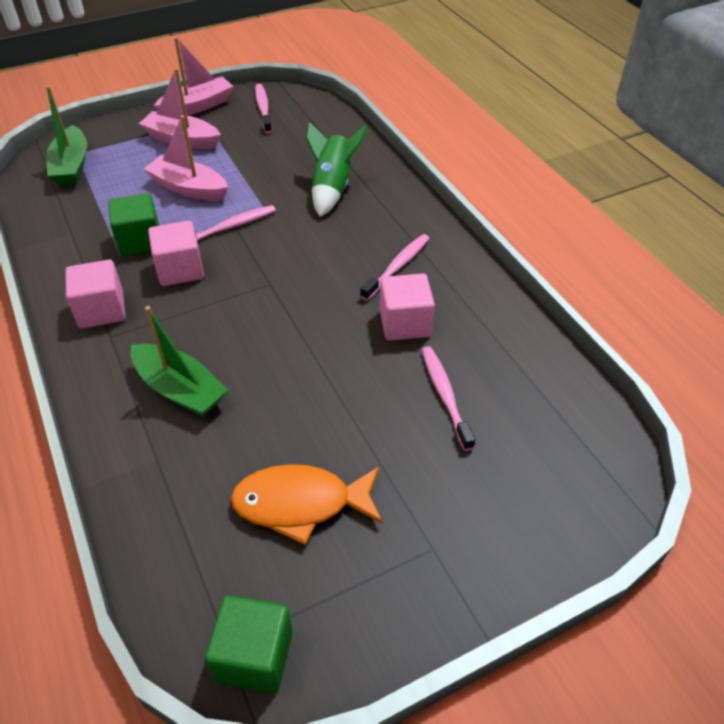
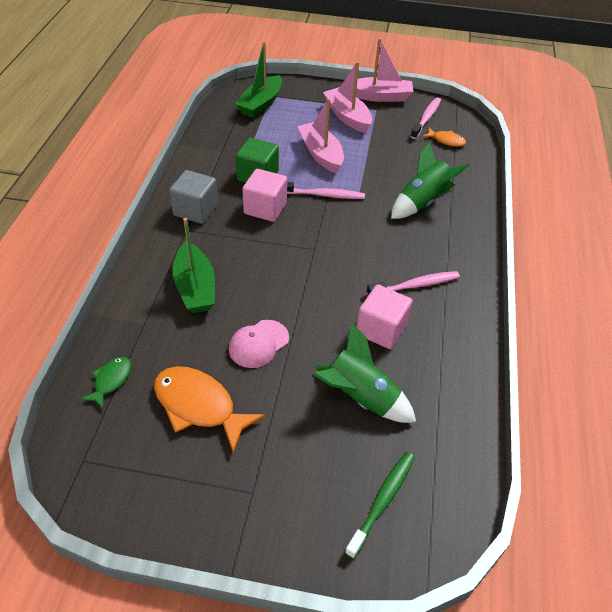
camera: 35 degrees right, 0 degrees up
pink cube [65,260,125,329] -> grey cube [169,170,218,224]
green cube [205,595,292,693] -> none
pink toothbrush [422,346,475,451] -> green rocket [313,322,416,423]
none -> green fish [81,357,131,409]
none -> pink cap [229,320,289,368]
none -> green toothbrush [345,452,415,559]
none -> orange fish [423,127,466,147]

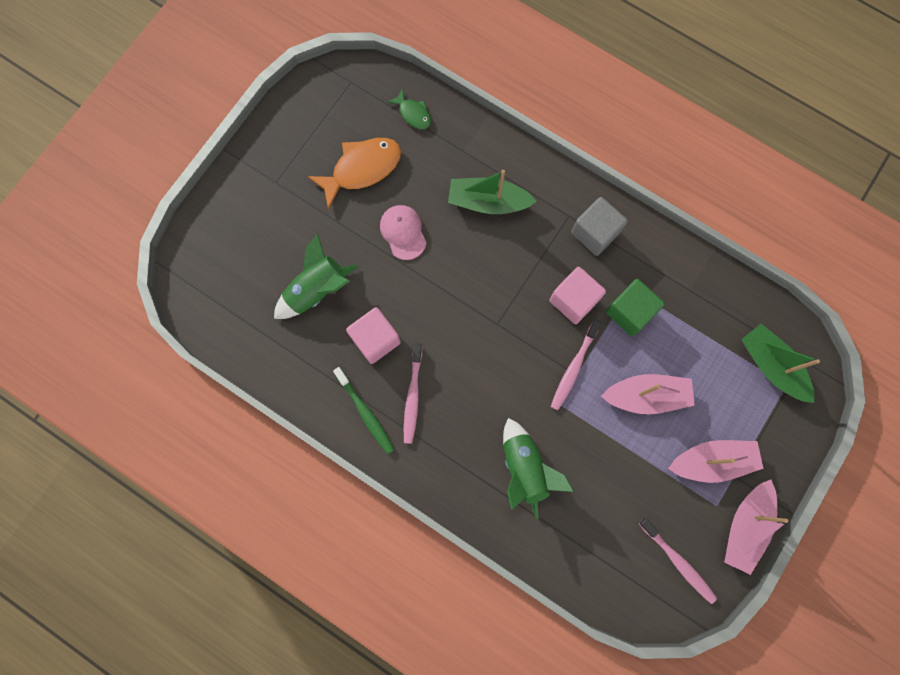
camera: 115 degrees right, 30 degrees up
green toothbrush [345,452,415,559] -> green toothbrush moved to [333,367,395,454]
orange fish [423,127,466,147] -> none

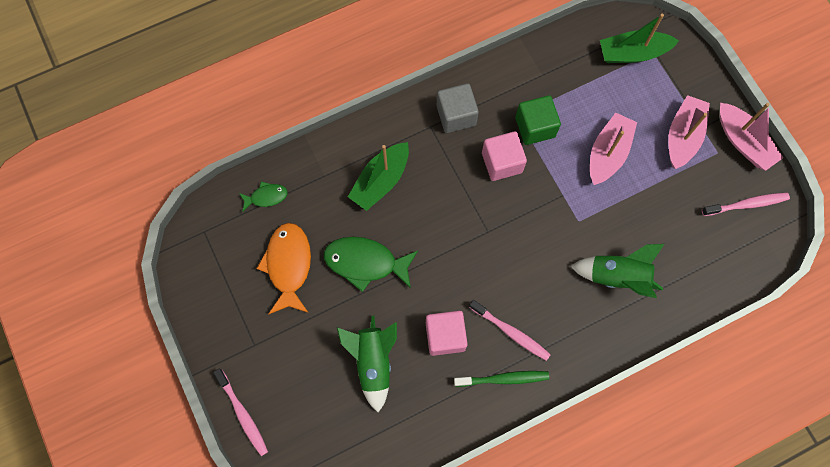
camera: 60 degrees left, 5 degrees down
pink cap [380,205,426,260] -> green fish [324,237,418,292]
pink toothbrush [551,319,602,410] -> pink toothbrush moved to [213,369,268,456]

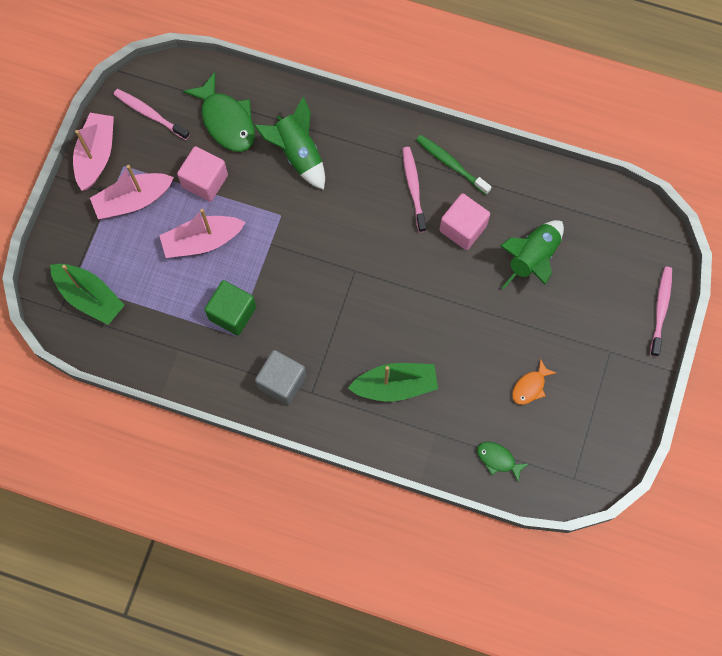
camera: 135 degrees left, 0 degrees up
orange fish [256,223,311,314] -> orange fish [512,359,556,405], size x0.53
green fish [324,237,418,292] -> green fish moved to [183,72,255,152]
pink cube [482,131,527,181] -> pink cube moved to [177,146,228,202]

